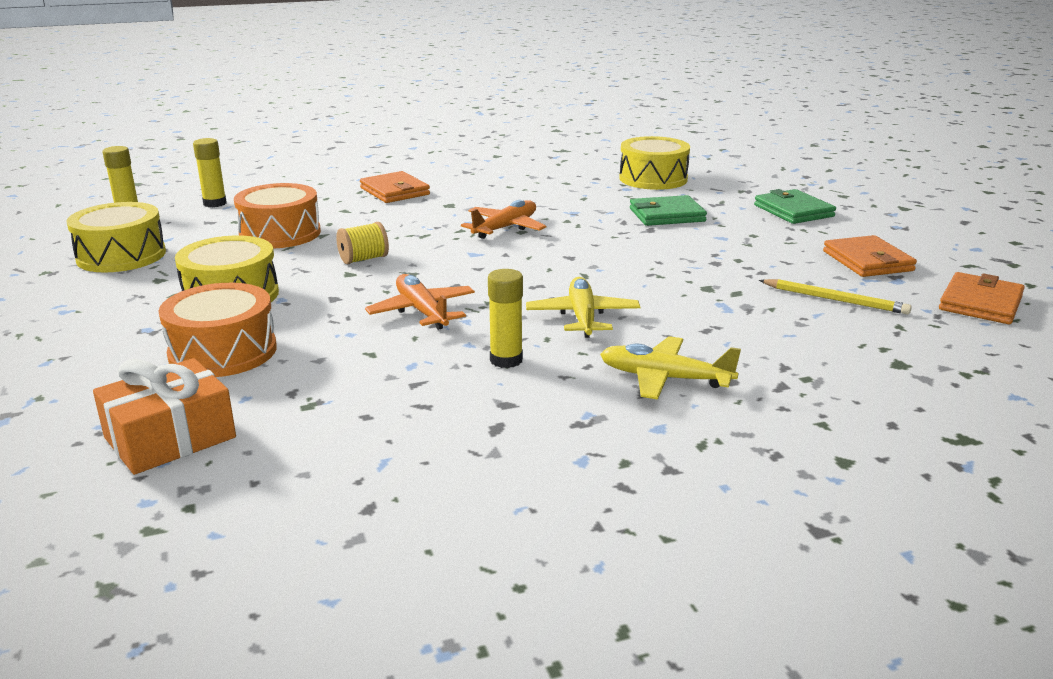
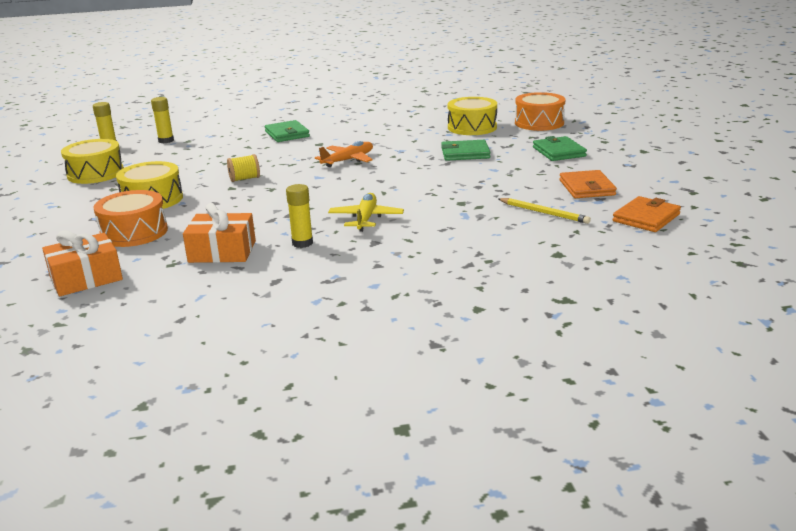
camera: 10 degrees right, 0 degrees up
orange drum [234,183,321,248] -> orange drum moved to [515,92,565,131]
orange wallet [360,171,430,203] -> green wallet [265,120,310,142]
orange plane [365,274,475,330] -> none
yellow plane [600,336,741,400] -> none
none -> orange gift [183,203,256,263]

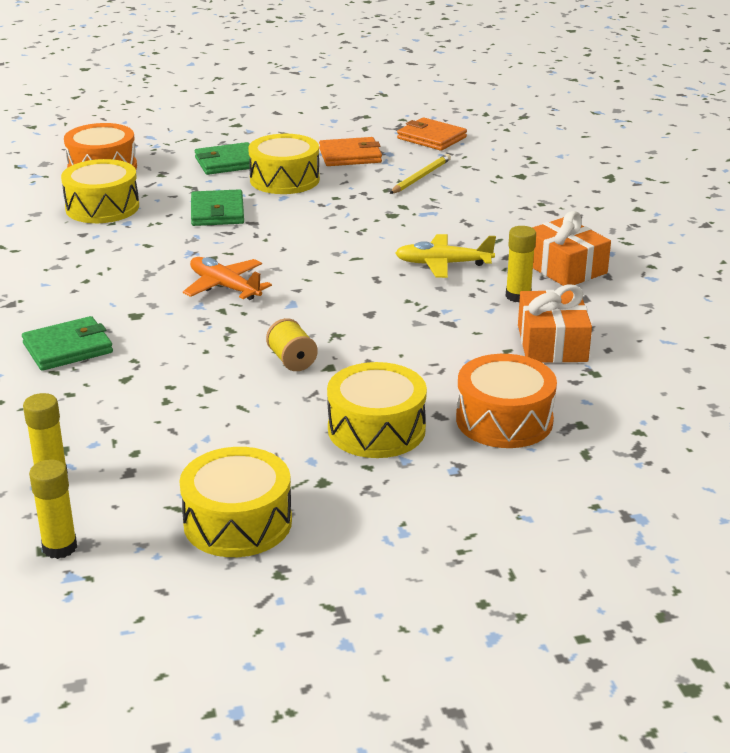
camera: 95 degrees left, 5 degrees up
orange gift [42,230,123,296] -> orange gift moved to [532,211,611,286]
none -> yellow drum [248,134,320,194]

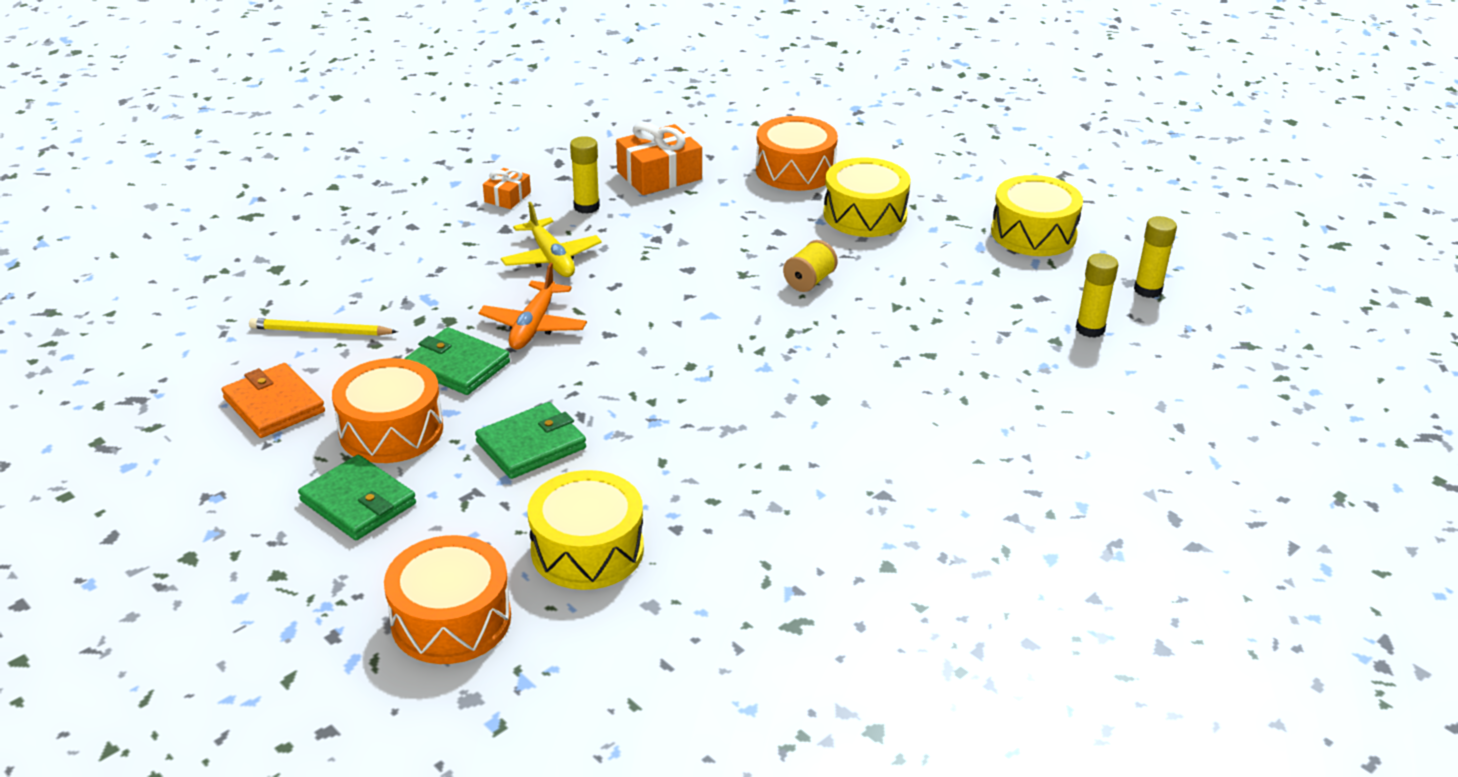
camera: 120 degrees left, 5 degrees up
green wallet [22,316,113,371] -> green wallet moved to [404,327,510,395]
orange plane [183,257,272,300] -> orange plane moved to [479,263,587,349]
yellow drum [248,134,320,194] -> orange drum [332,358,443,463]
orange wallet [397,117,467,151] -> none
orange gift [532,211,611,286] -> orange gift [483,168,531,209], size x0.55

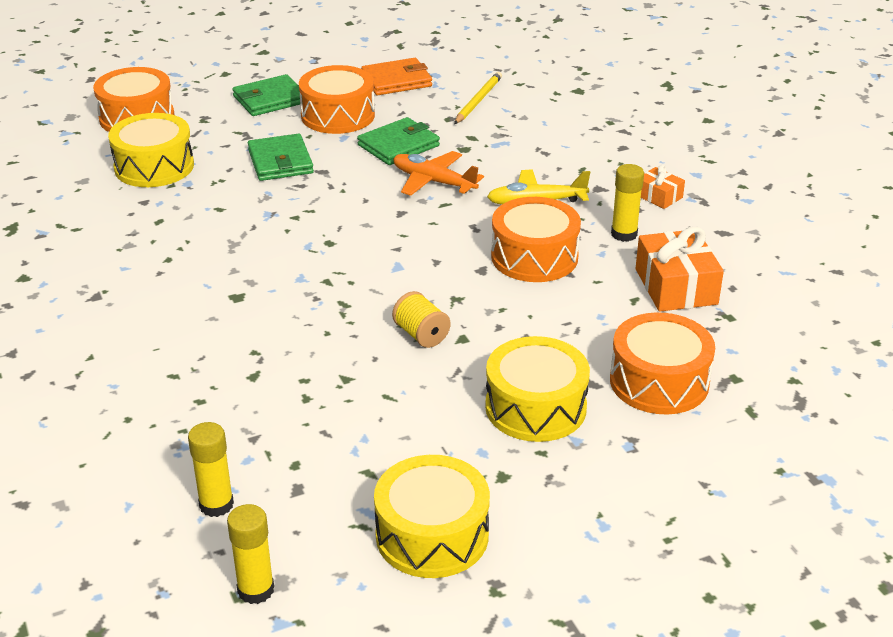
camera: 110 degrees right, 0 degrees up
none -> orange drum [491,197,581,282]

